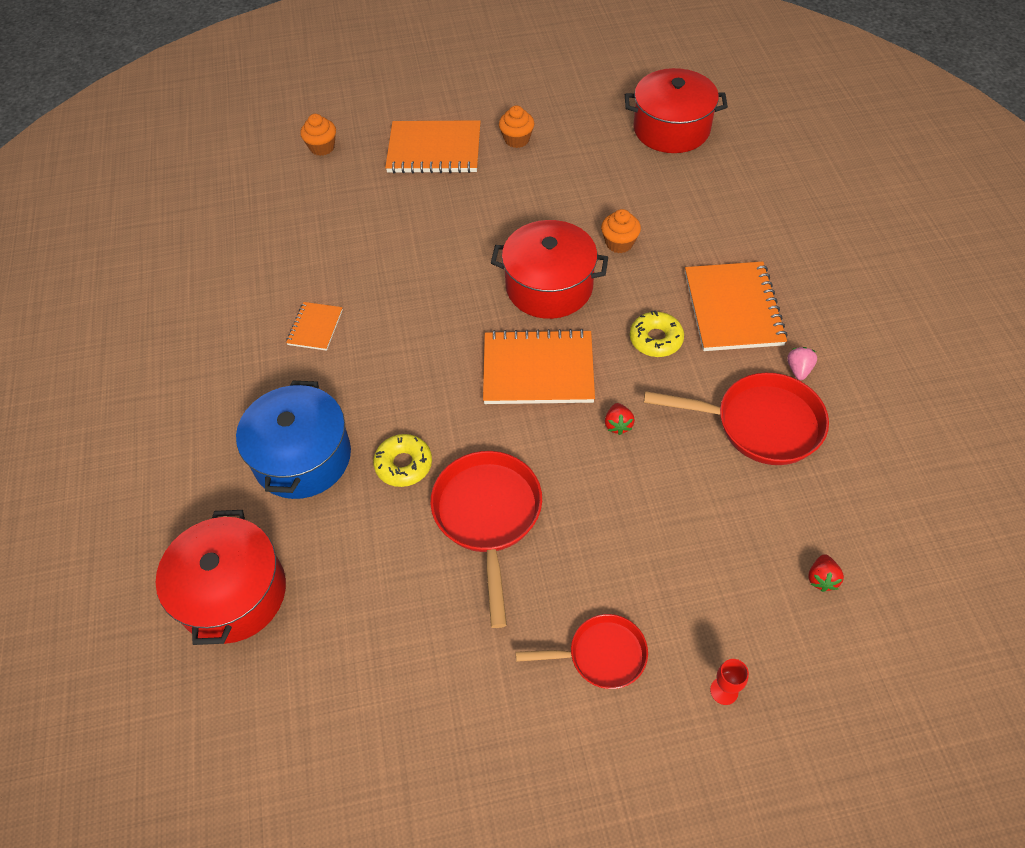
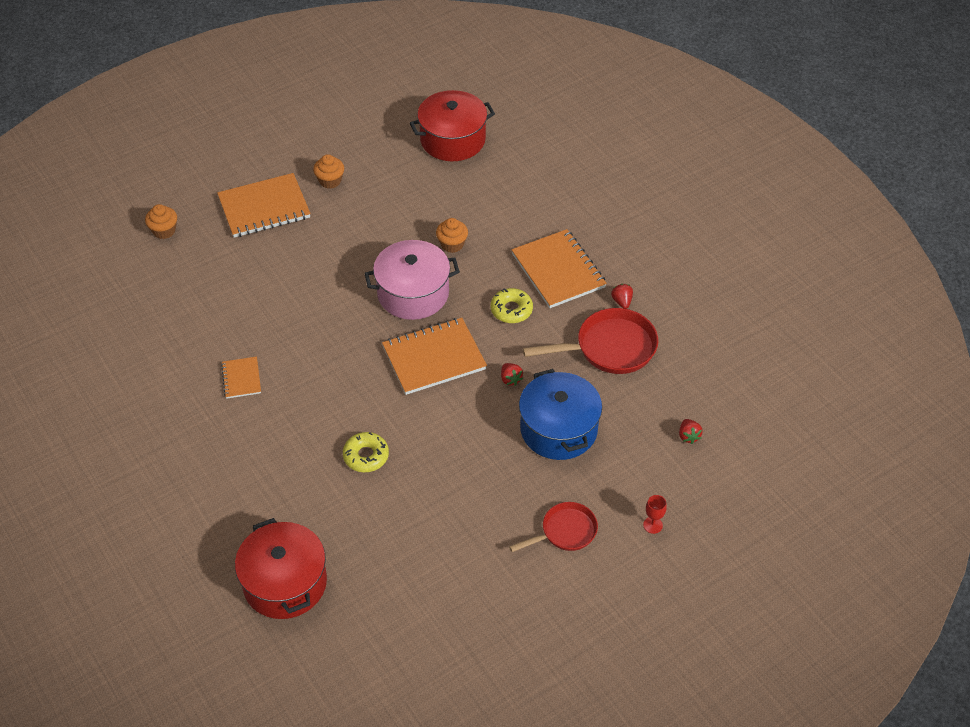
camera: 25 degrees left, 5 degrees down
blue pot [236,381,351,499] -> blue pot moved to [519,369,602,460]
red pan [430,451,542,628] -> none
red pot [491,220,608,319] -> pink pot [364,240,460,320]
pink strawberry [787,347,817,380] -> red strawberry [611,284,633,309]

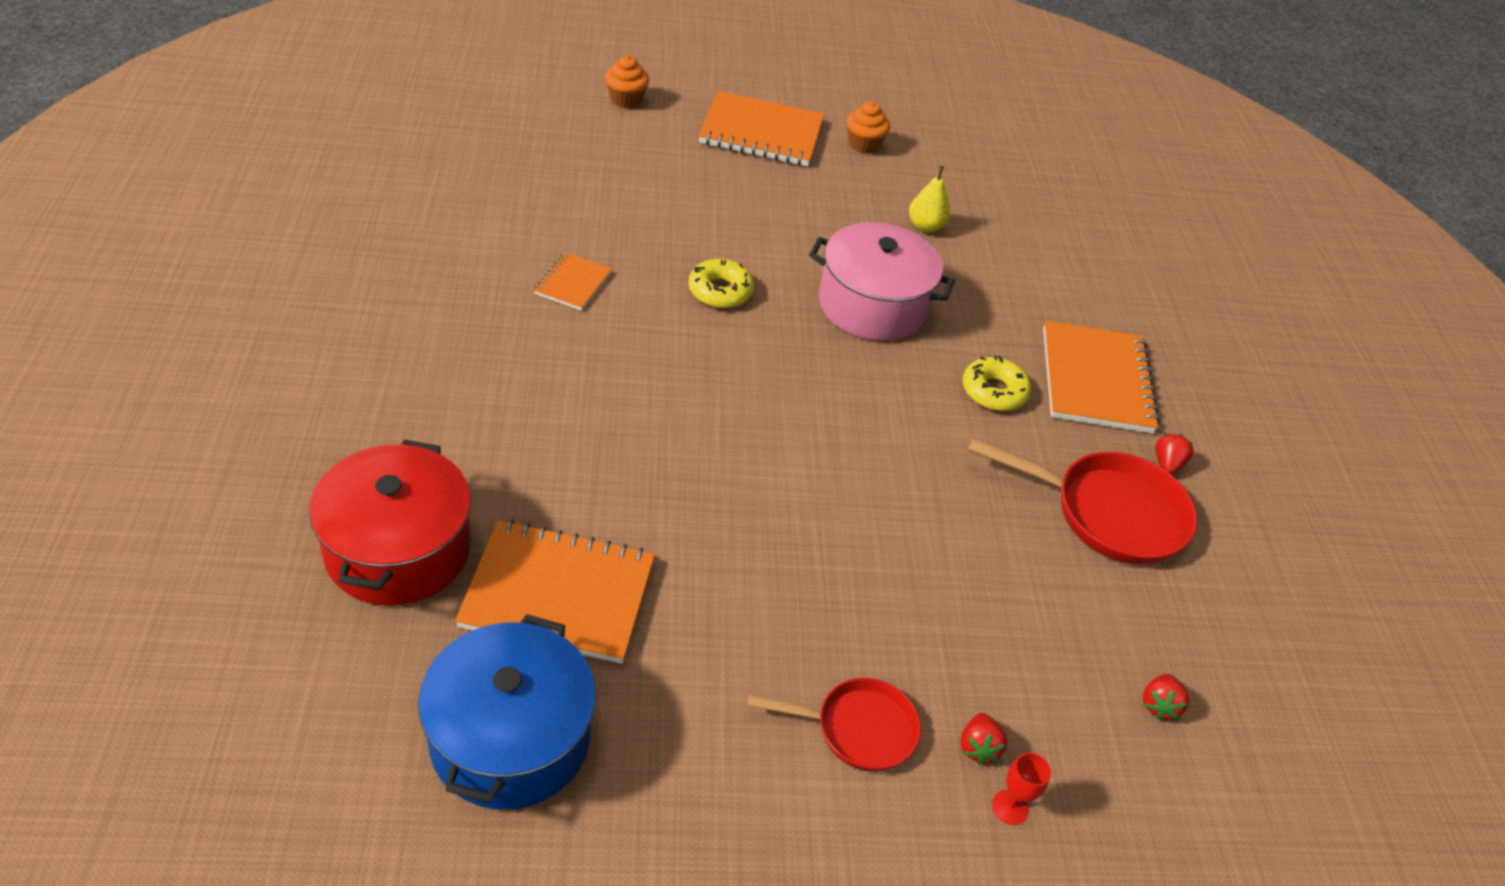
camera: 25 degrees right, 5 degrees down
yellow donut [343,432,389,472] -> yellow donut moved to [689,259,754,308]
orange notebook [382,318,487,395] -> orange notebook moved to [455,519,655,664]
red pot [410,90,495,161] -> none
orange cupcake [436,218,468,253] -> none
red strawberry [501,363,523,386] -> red strawberry moved to [960,713,1007,764]
blue pot [519,369,602,460] -> blue pot moved to [418,614,596,810]
none -> yellow pear [909,166,950,233]

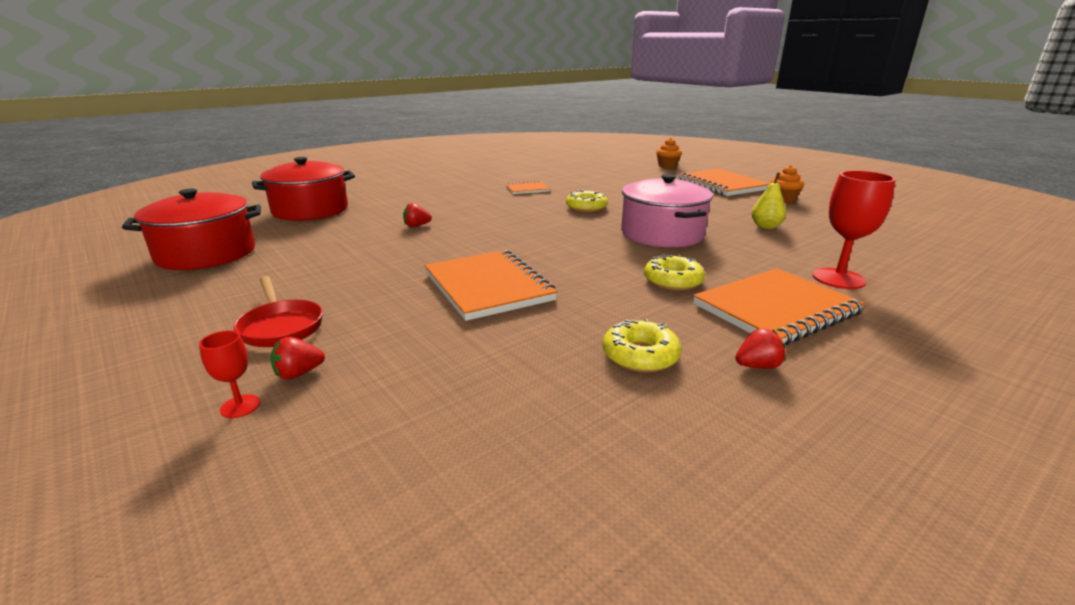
camera: 60 degrees right, 20 degrees down
blue pot [418,614,596,810] -> red pot [122,189,261,270]
orange notebook [455,519,655,664] -> orange notebook moved to [425,250,558,321]
red pan [968,437,1197,565] -> yellow donut [603,319,682,373]
red strawberry [1143,674,1189,719] -> red strawberry moved to [403,203,432,227]
none -> red goblet [812,170,896,289]

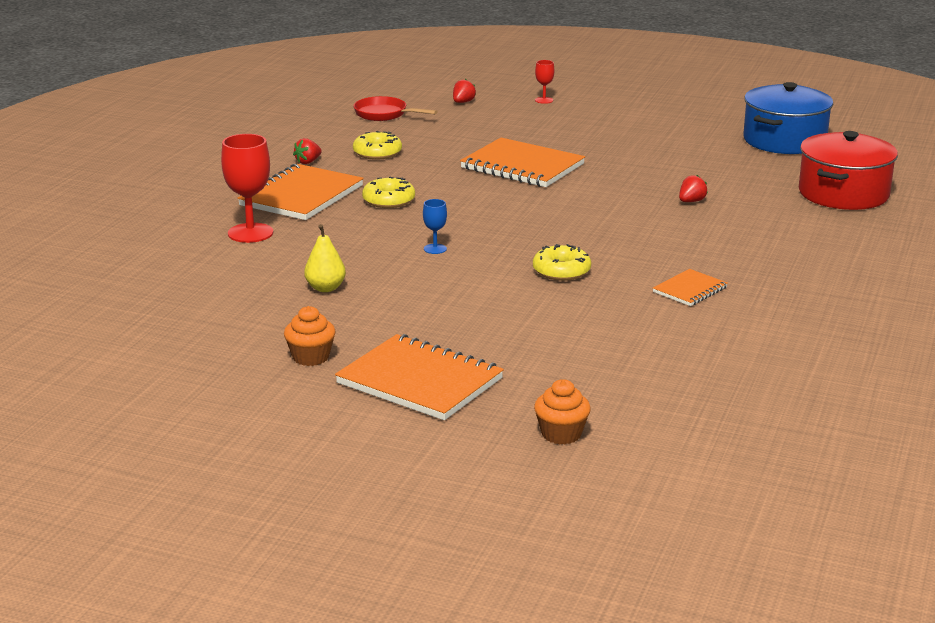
camera: 150 degrees right, 0 degrees up
red pot [122,189,261,270] -> blue pot [743,82,833,154]
red pan [234,276,323,347] -> red pan moved to [353,96,438,121]
red strawberry [270,337,325,380] -> red strawberry moved to [453,79,476,103]
pink pot [621,174,713,247] -> blue goblet [423,199,447,254]

